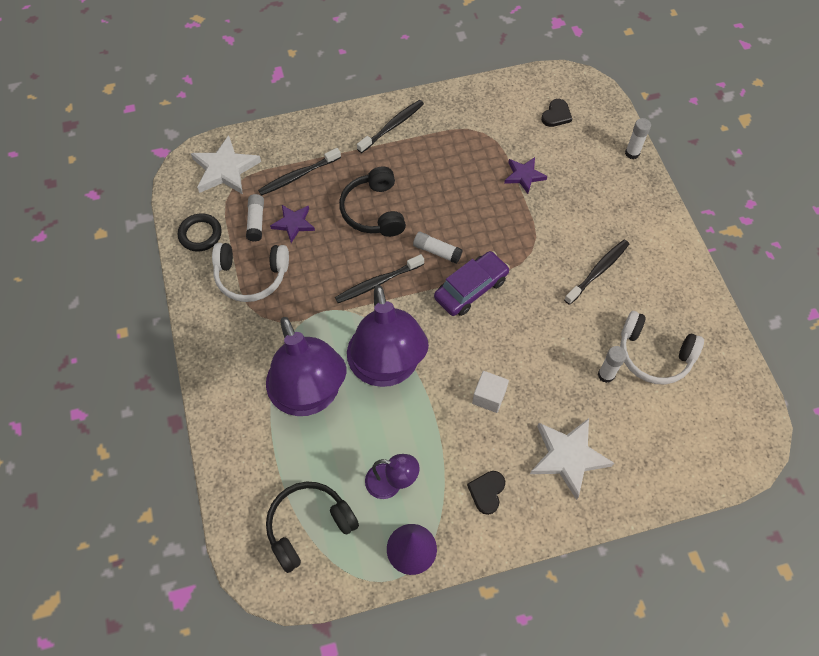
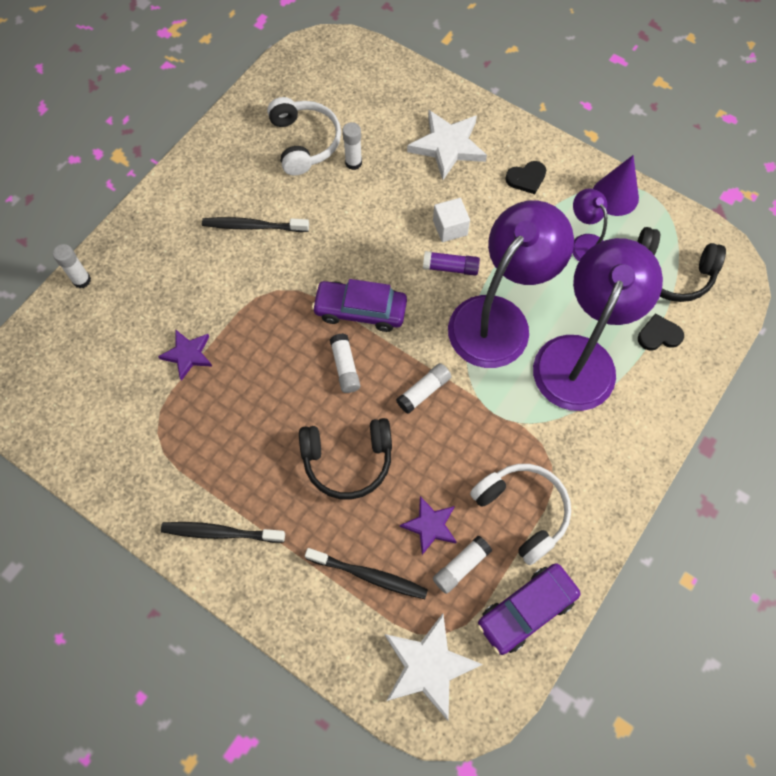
camera: 130 degrees left, 5 degrees up
black ring [178,213,222,252] -> purple car [477,563,580,655]
black toothbrush [335,254,424,303] -> white glue stick [396,363,452,414]
black headphones [339,166,406,237] -> black headphones turned 45 degrees clockwise [299,418,392,500]
black heart [541,99,572,127] -> black heart moved to [638,314,684,351]
none -> purple glue stick [423,251,480,276]

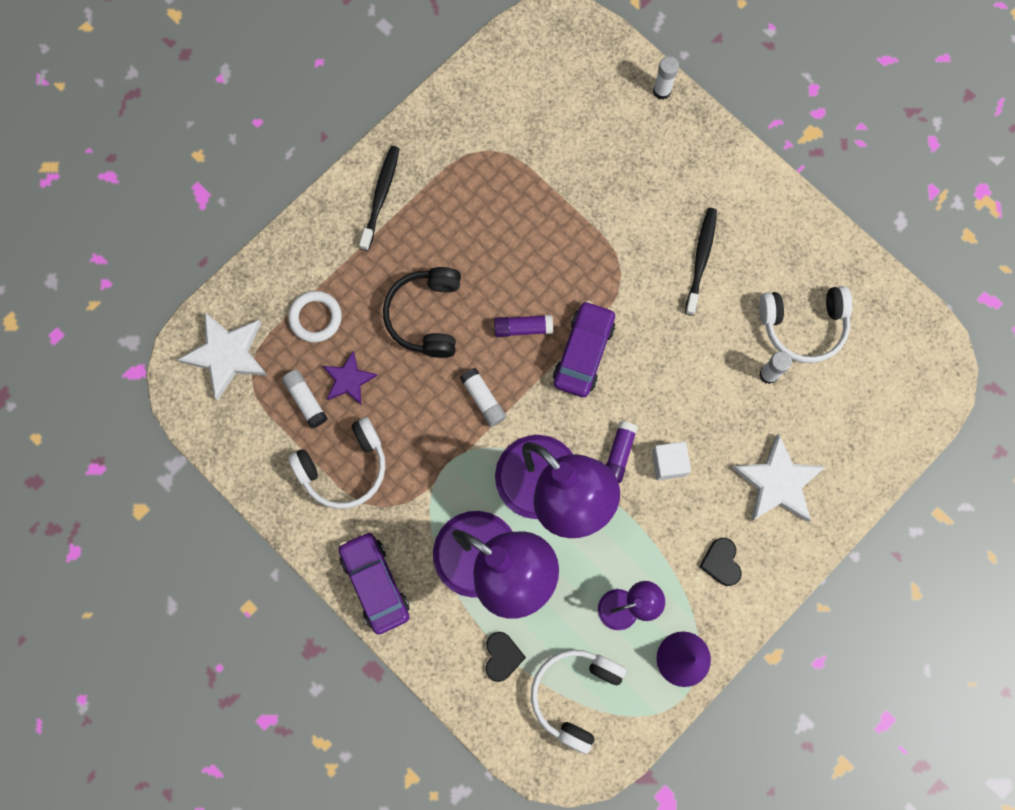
camera: 100 degrees right, 10 degrees up
purple star [158,330,212,381] -> none
black toothbrush [305,548,428,599] -> white ring [288,291,342,342]
white glue stick [329,333,360,393] -> purple glue stick [494,315,553,337]
purple car [477,563,580,655] -> purple car moved to [339,531,410,634]
black headphones [637,227,726,302] -> white headphones [531,650,626,754]

